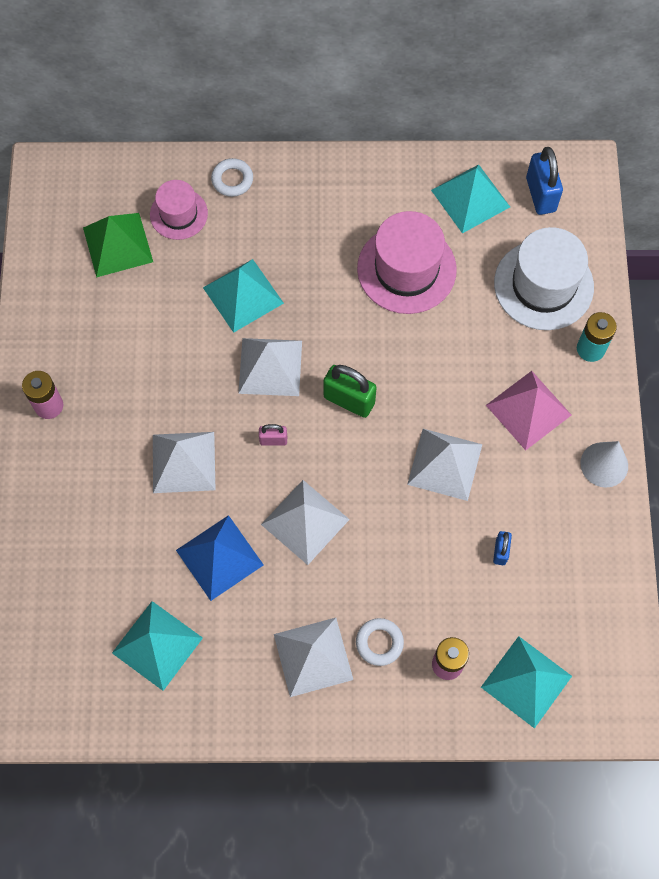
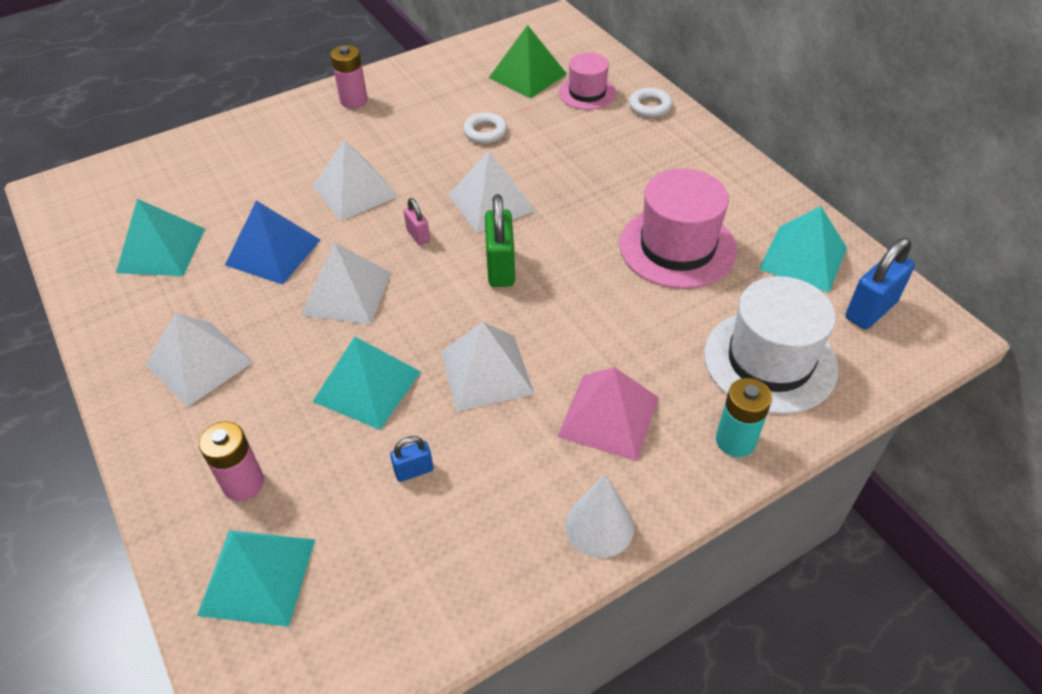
camera: 60 degrees right, 20 degrees down
turquoise pyramid [203,259,284,333] -> turquoise pyramid moved to [312,336,421,430]
white ring [356,618,404,666] -> white ring moved to [463,112,507,144]

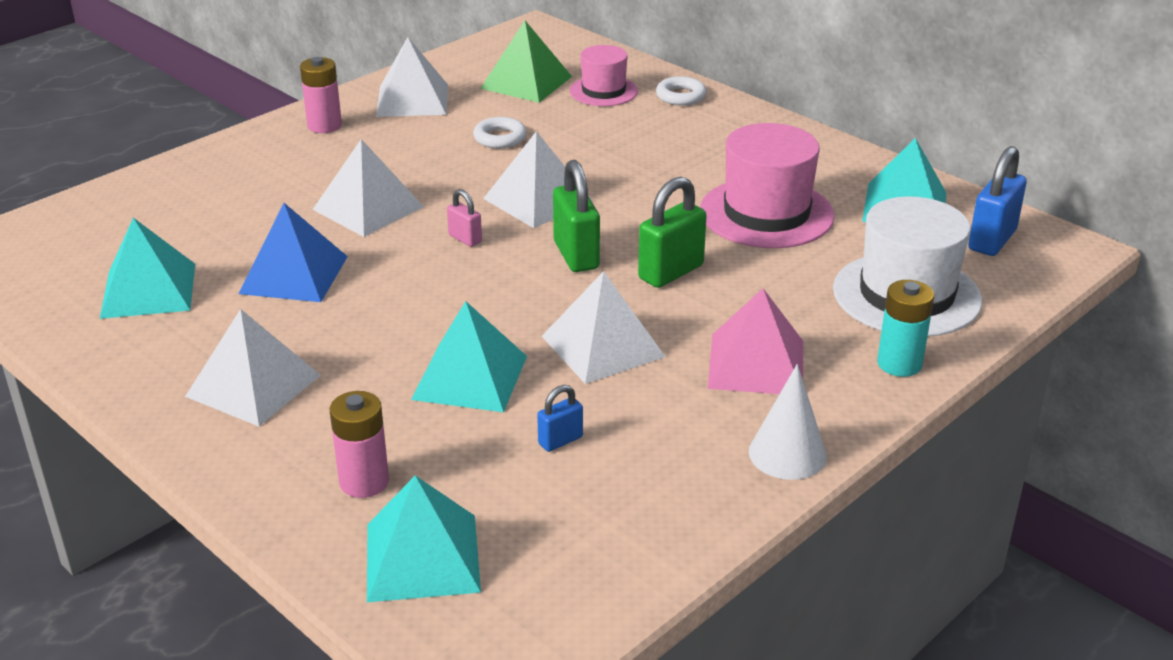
camera: 15 degrees left, 15 degrees down
white pyramid [301,242,391,325] -> white pyramid moved to [376,37,448,117]
none -> green padlock [638,177,707,288]

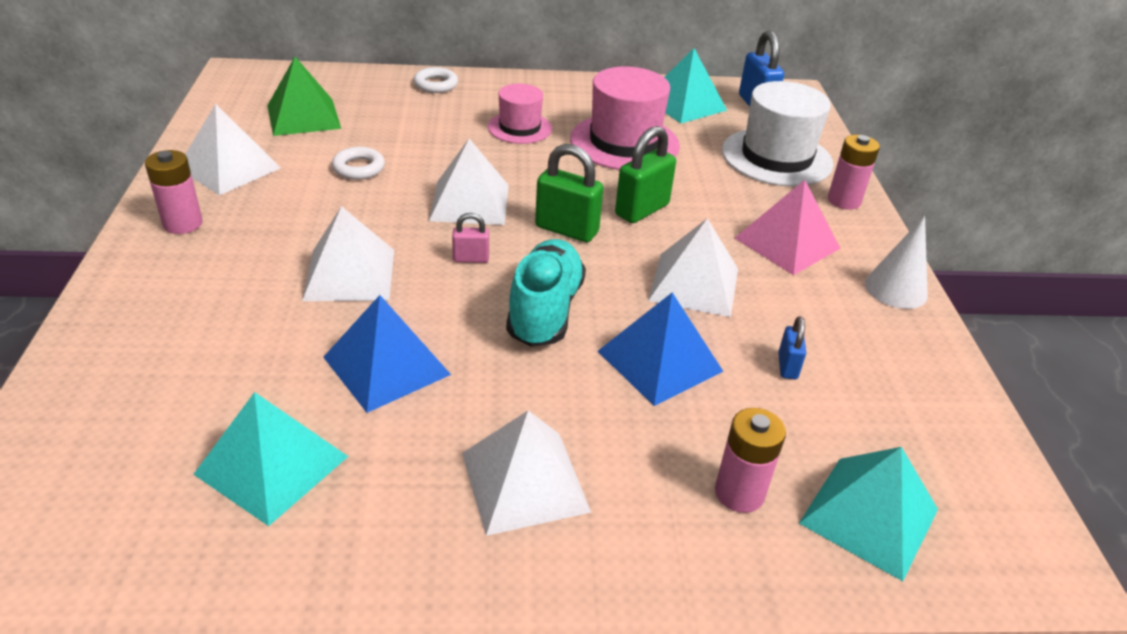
camera: 50 degrees left, 5 degrees up
turquoise pyramid [411,301,527,412] -> blue pyramid [597,293,724,406]
pink hat [570,45,638,106] -> pink hat moved to [488,84,552,144]
green padlock [638,177,707,288] -> green padlock turned 45 degrees clockwise [615,126,676,223]
turquoise battery [877,280,934,377] -> pink battery [828,135,880,210]
none -> turquoise shoe [506,239,586,347]

